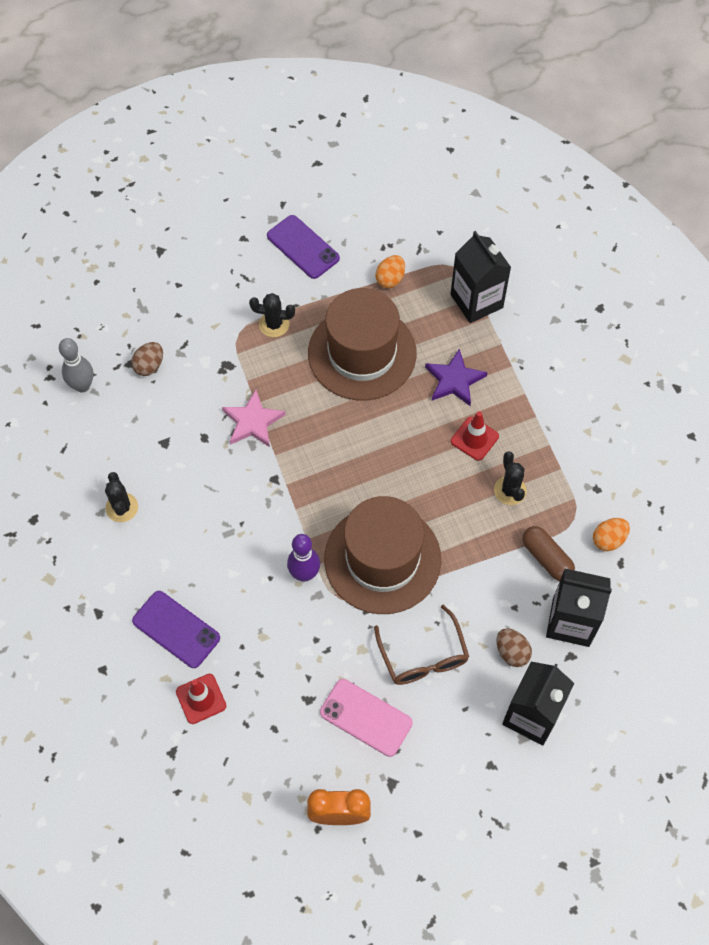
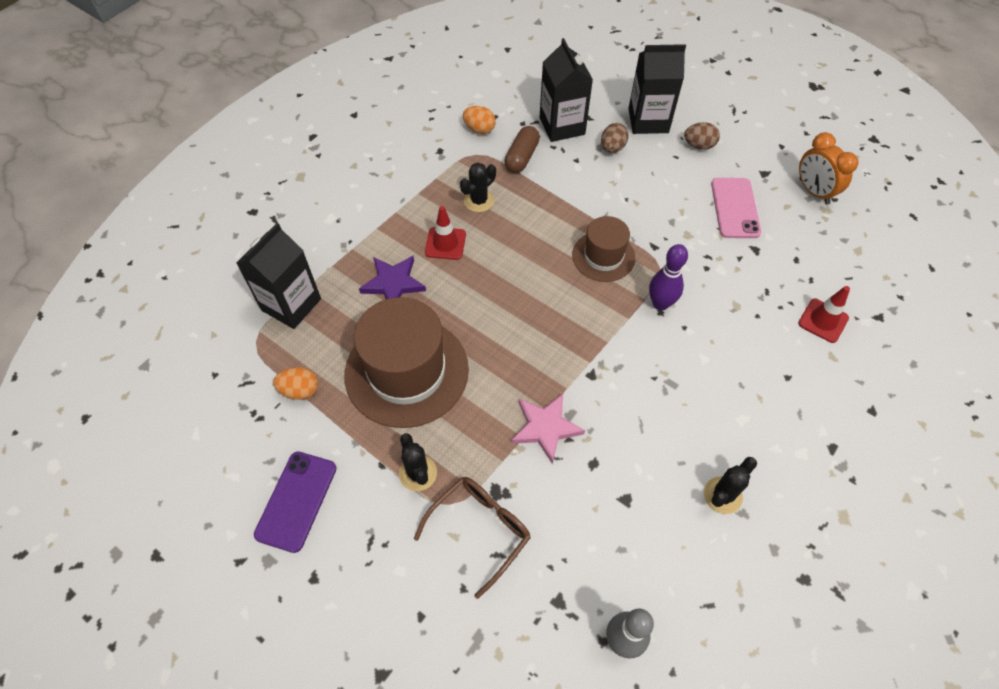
camera: 120 degrees left, 5 degrees down
brown egg [131,342,163,376] -> brown egg moved to [684,122,720,150]
purple phone [132,591,220,668] -> none
brown hat [324,496,441,614] -> brown hat [572,216,635,282], size x0.56
brown glasses [374,605,469,685] -> brown glasses moved to [414,477,531,599]

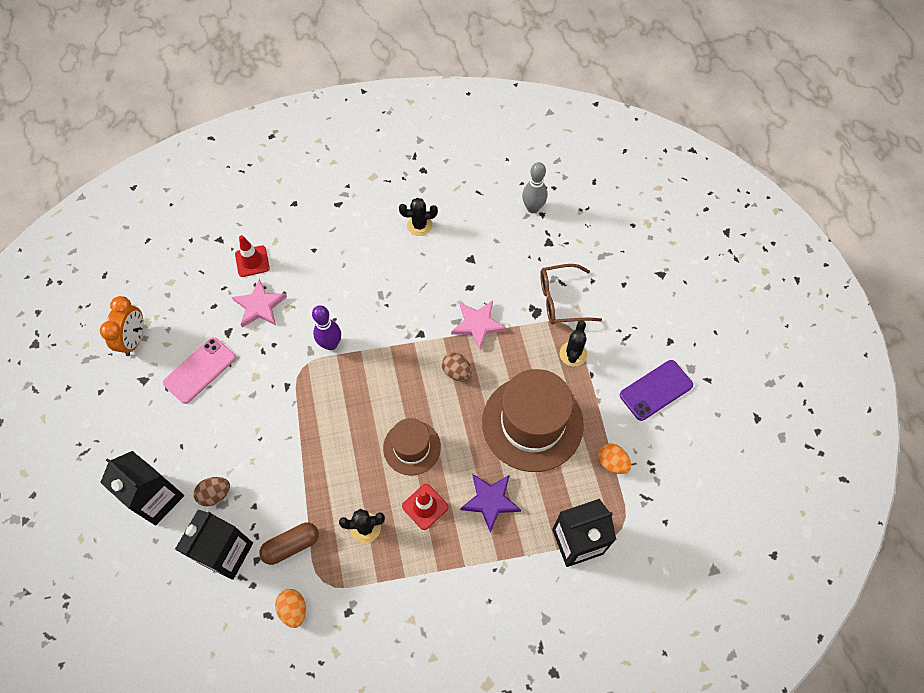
camera: 140 degrees left, 5 degrees up
brown hat [572,216,635,282] -> brown hat moved to [383,418,441,476]
brown egg [684,122,720,150] -> brown egg moved to [442,353,472,381]
none -> pink star [232,279,287,328]

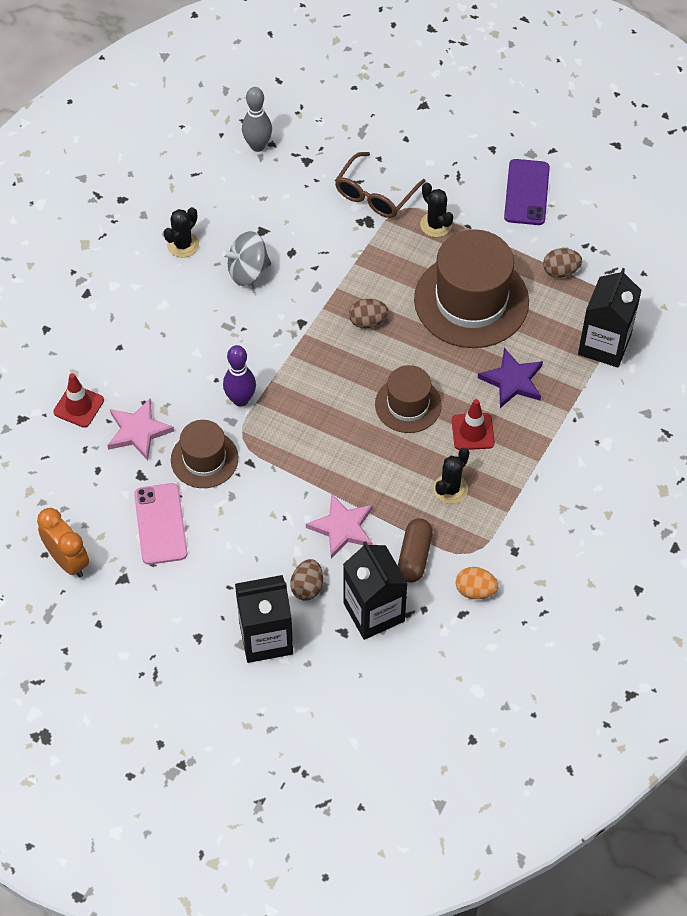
camera: 50 degrees left, 5 degrees down
pink star [451,301,506,350] -> pink star moved to [306,493,373,559]
orange egg [598,443,631,474] -> brown egg [543,248,582,278]
none -> brown hat [171,420,238,488]
none -> grey spinning top [222,231,271,286]

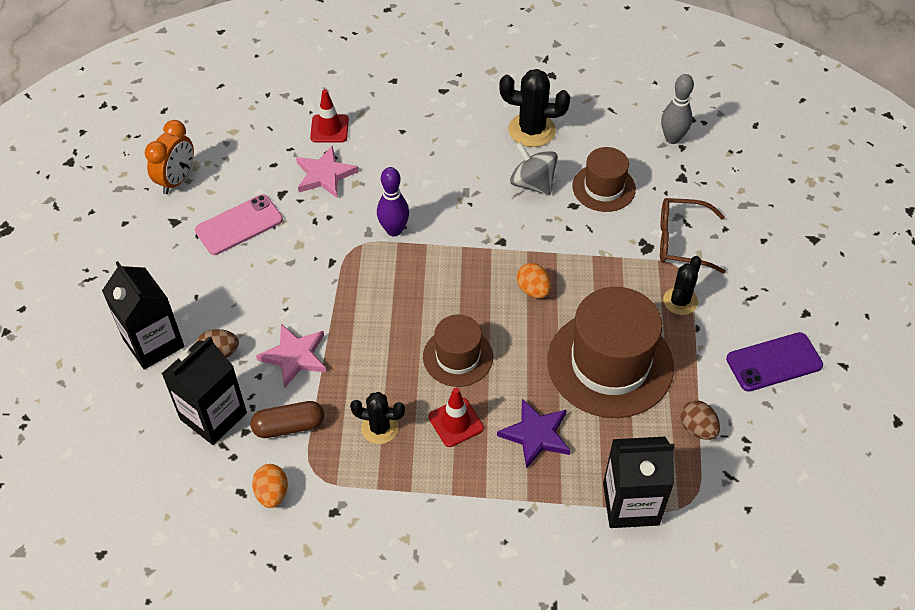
camera: 65 degrees right, 5 degrees down
black cactus [164,207,199,258] -> black cactus [499,69,570,147], size x1.54
brown hat [171,420,238,488] -> brown hat moved to [572,147,636,212]
brown egg [349,299,389,328] -> orange egg [517,263,551,298]

